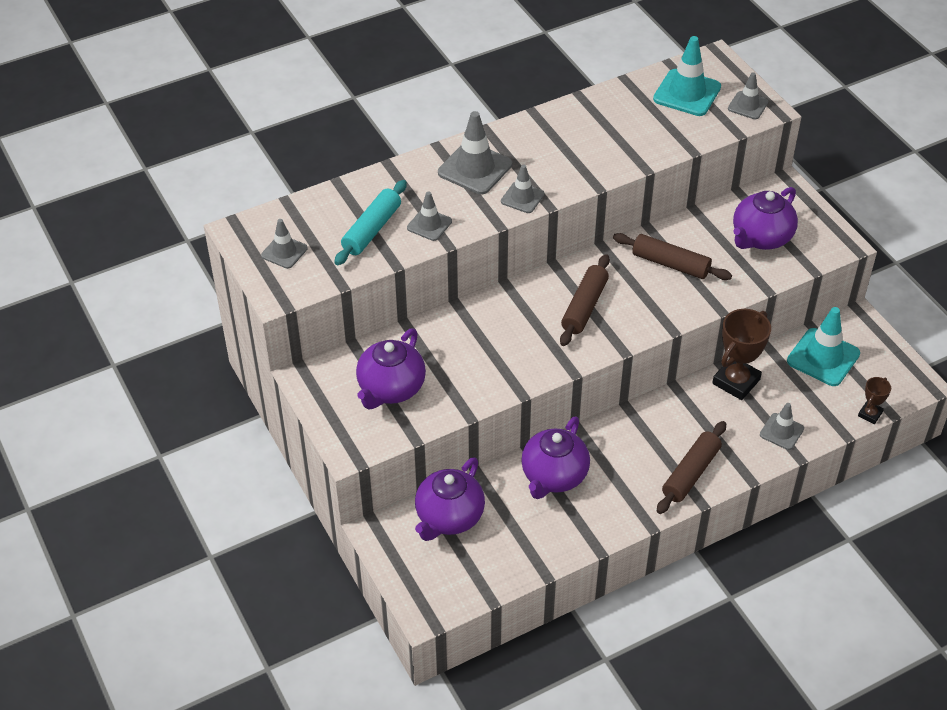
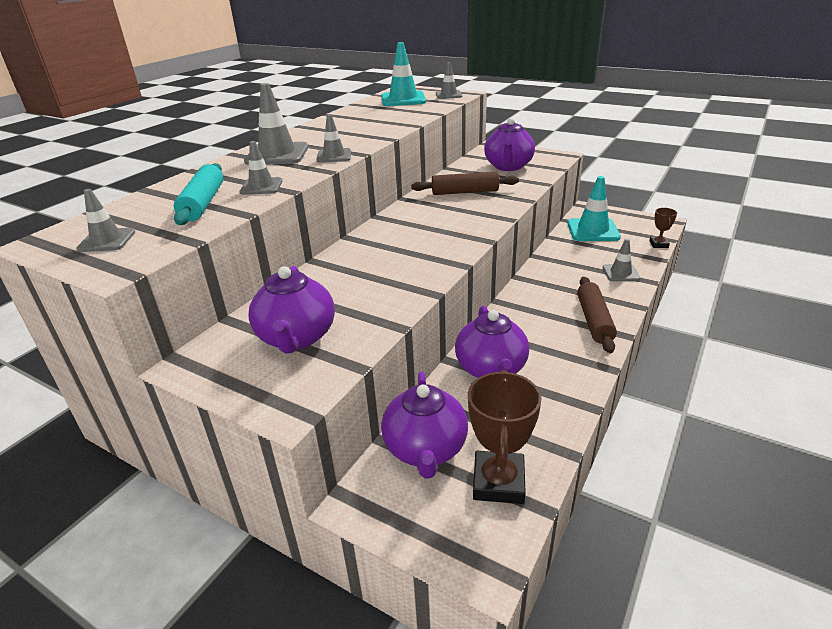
camera: 30 degrees left, 15 degrees down
brown rolling pin [560,254,610,346] -> none
brown trophy [712,309,771,400] -> brown trophy moved to [468,370,542,504]

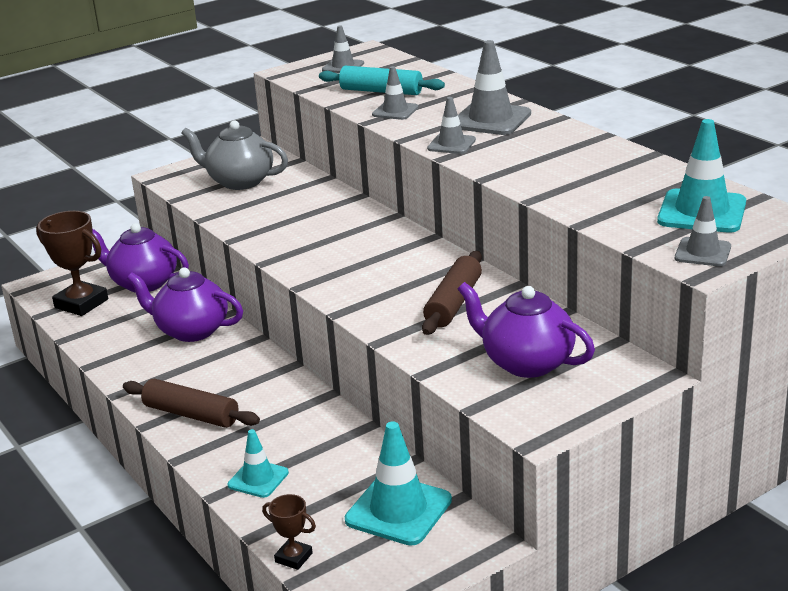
camera: 115 degrees right, 5 degrees down
purple teapot [248,266,335,354] -> grey teapot [181,120,288,190]
grey traffic cone [603,239,640,281] -> turquoise traffic cone [228,429,289,498]

